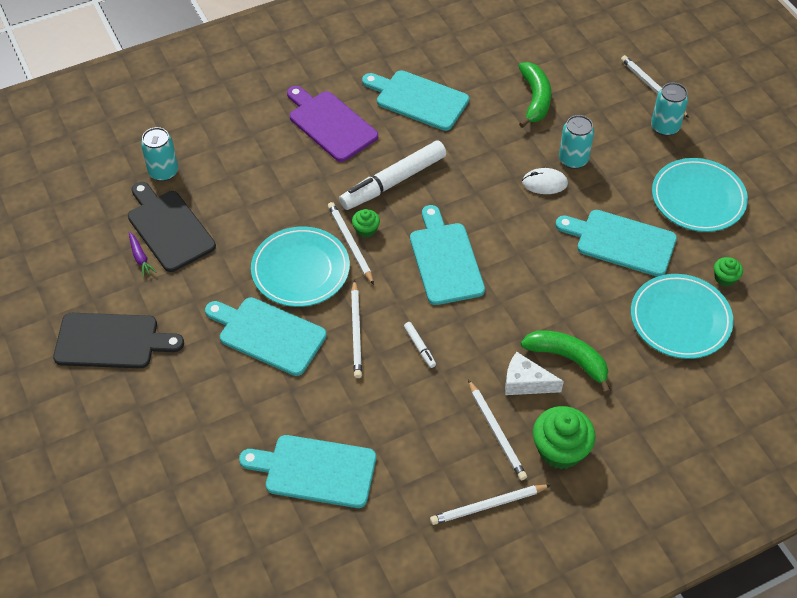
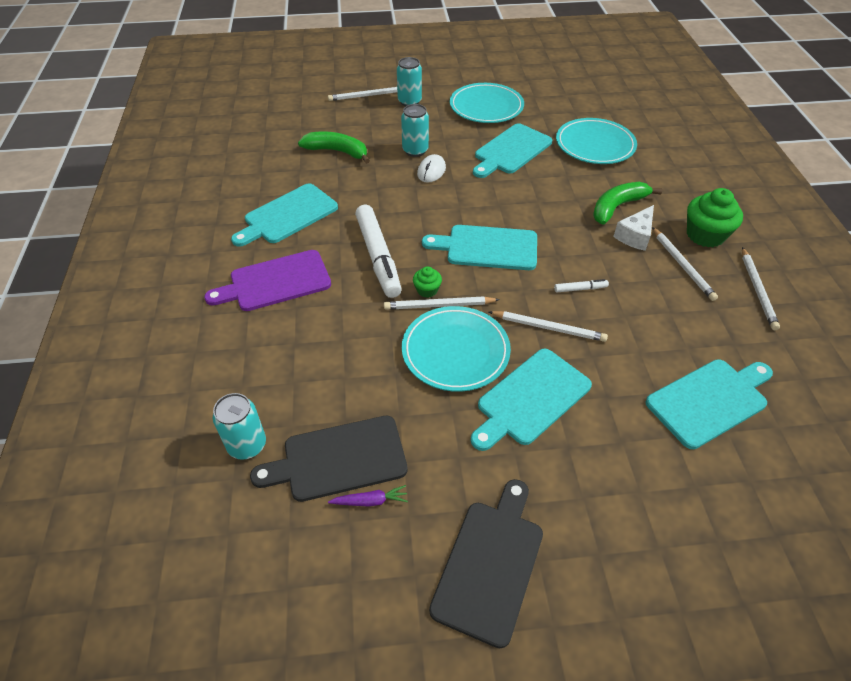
camera: 70 degrees left, 5 degrees down
turquoise cutting board [239,435,376,508] -> turquoise cutting board turned 150 degrees counterclockwise [646,359,773,449]
white pencil [468,379,527,480] -> white pencil turned 75 degrees clockwise [652,227,718,301]
green cupcake [714,257,743,287] -> none

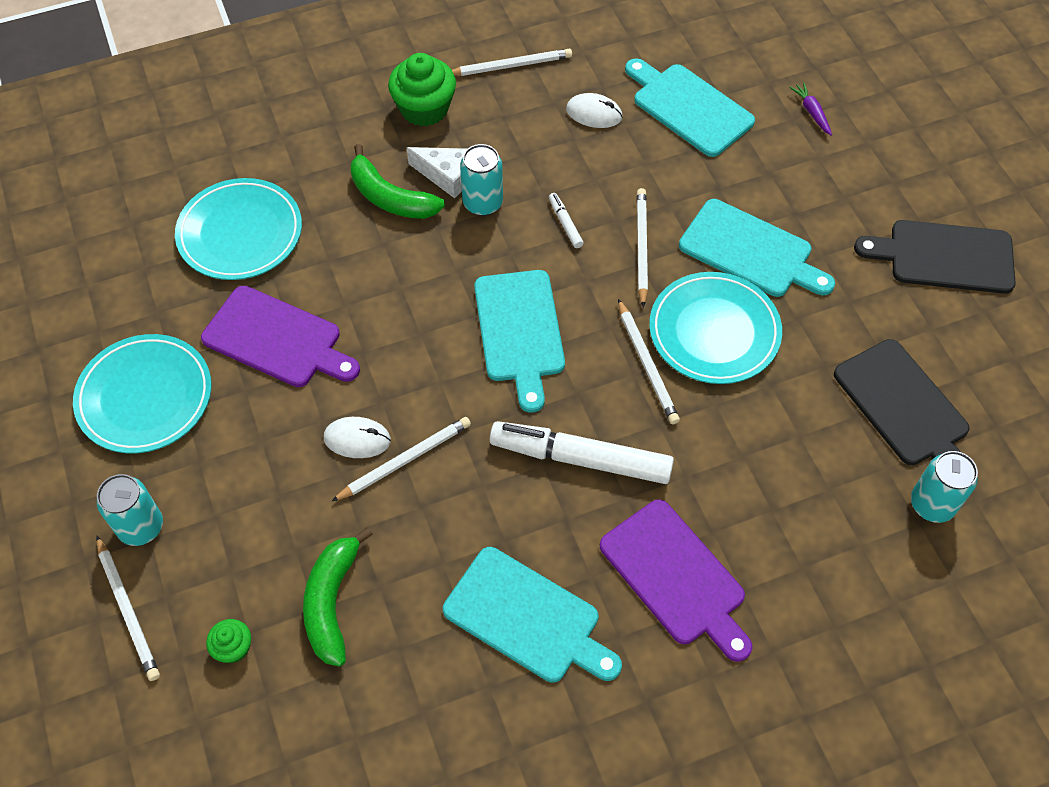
camera: 105 degrees left, 10 degrees up
purple carrot [328,485,408,507] -> purple carrot moved to [789,82,832,136]
white marker [355,205,402,298] -> white marker turned 135 degrees counterclockwise [489,421,674,484]
turquoise can [401,104,429,157] -> turquoise can moved to [460,144,503,216]
green cupcake [413,266,442,298] -> green cupcake moved to [206,619,251,663]
turquoise cutting board [473,123,552,178] -> purple cutting board [201,286,360,387]
white pencil [652,227,718,301] -> white pencil moved to [331,417,471,502]
none -> white mouse [566,93,623,128]

